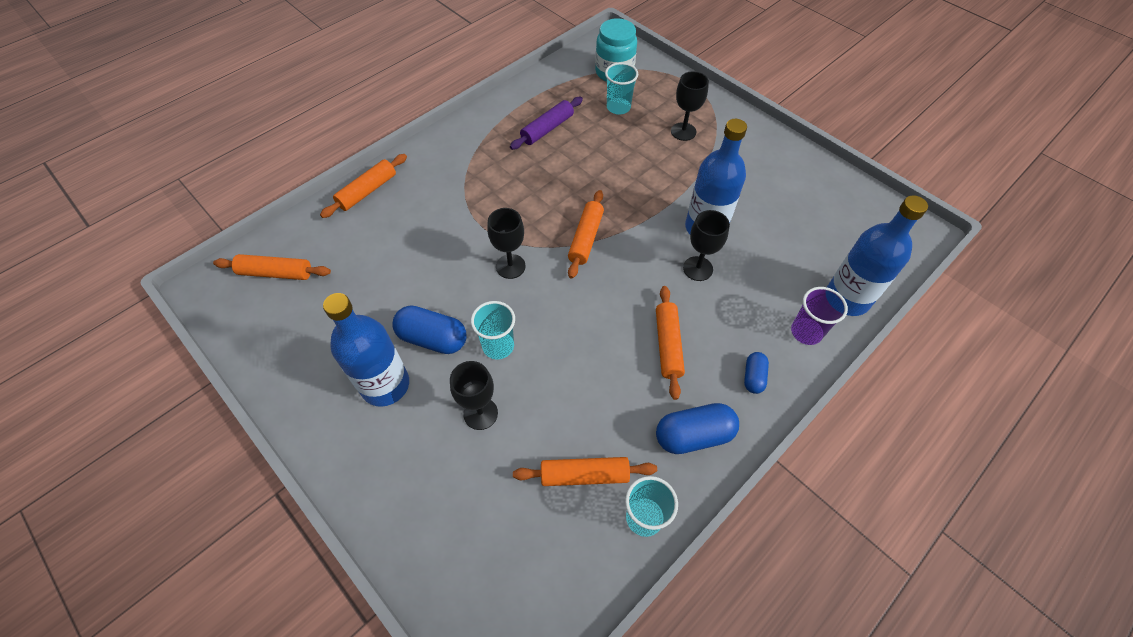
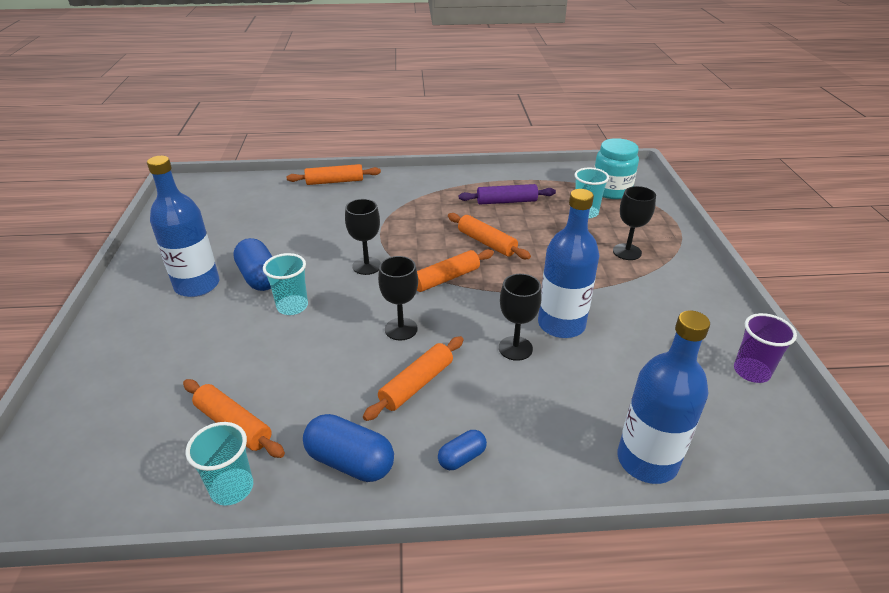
camera: 40 degrees right, 20 degrees down
orange rolling pin [213,254,331,280] -> orange rolling pin moved to [448,213,531,259]
black goblet [450,361,498,430] -> black goblet moved to [378,256,418,341]
purple cup [791,287,848,345] -> purple cup moved to [734,313,797,383]

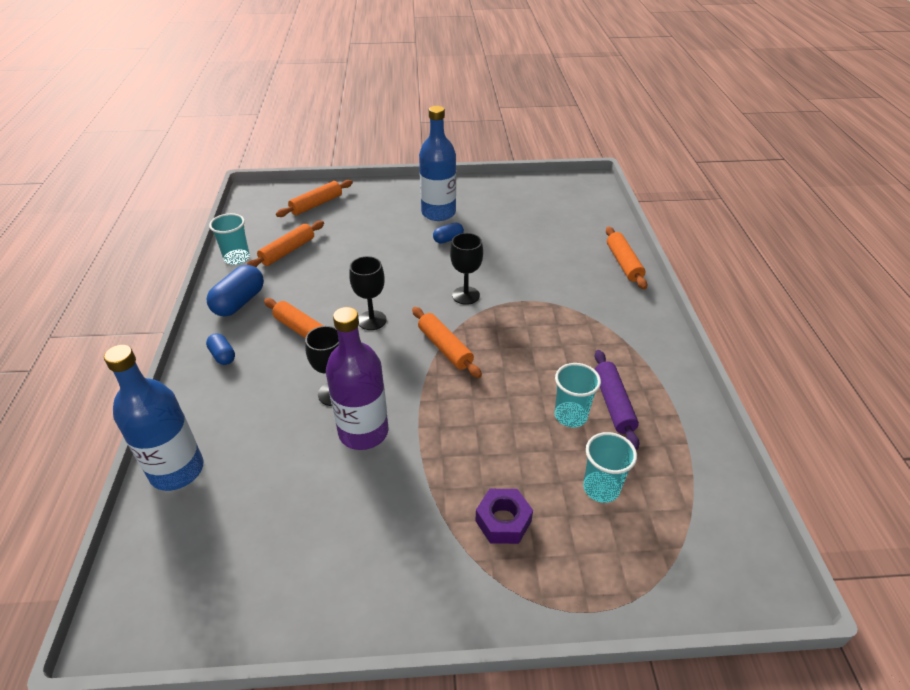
camera: 90 degrees right, 5 degrees up
blue capsule [233,238,273,291] -> blue capsule [433,222,464,244], size x0.56
turquoise cup [263,253,308,315] -> turquoise cup moved to [555,363,601,427]
orange rolling pin [448,213,531,259] -> orange rolling pin moved to [276,180,353,217]
blue bottle [538,189,600,338] -> purple bottle [326,307,389,450]
turquoise jar [594,138,639,199] -> none
black goblet [613,186,656,260] -> purple nut [475,489,533,544]
purple cup [734,313,797,383] -> none

